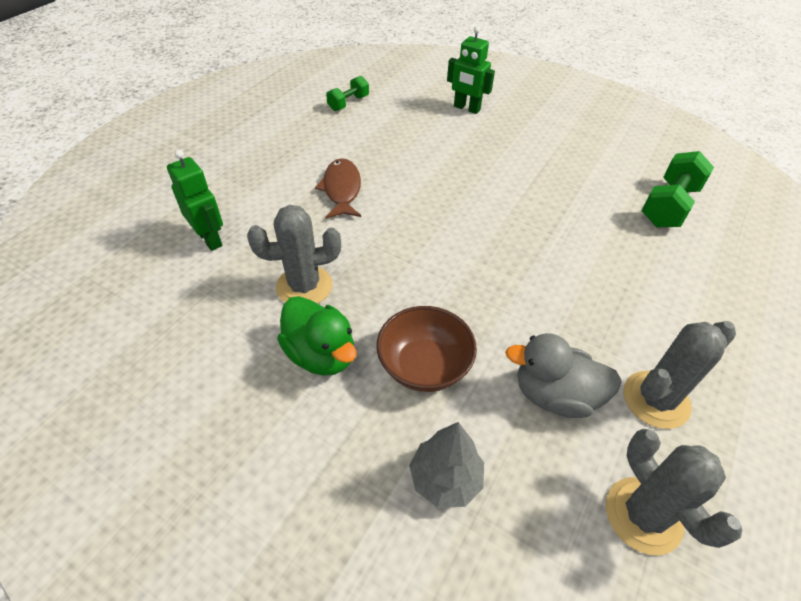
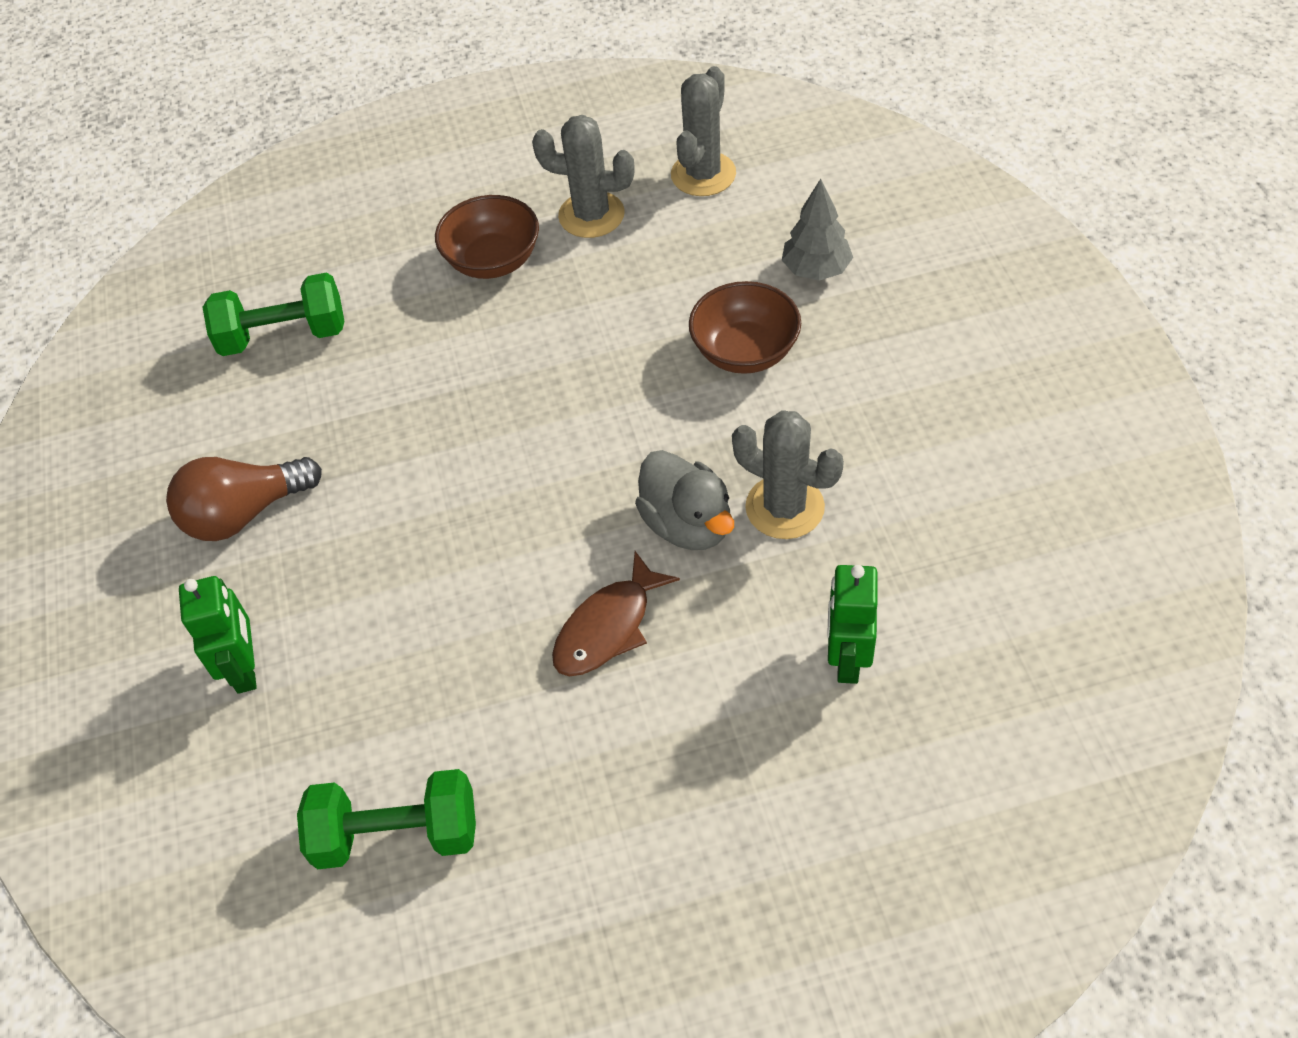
camera: 130 degrees left, 5 degrees up
green duck [277,296,356,376] -> none
green dumbbell [326,76,369,111] -> green dumbbell [297,769,476,869], size x1.65
grey duck [505,333,622,418] -> grey duck moved to [635,450,734,550]
none -> brown light bulb [166,457,322,541]
none -> brown bowl [435,195,539,279]

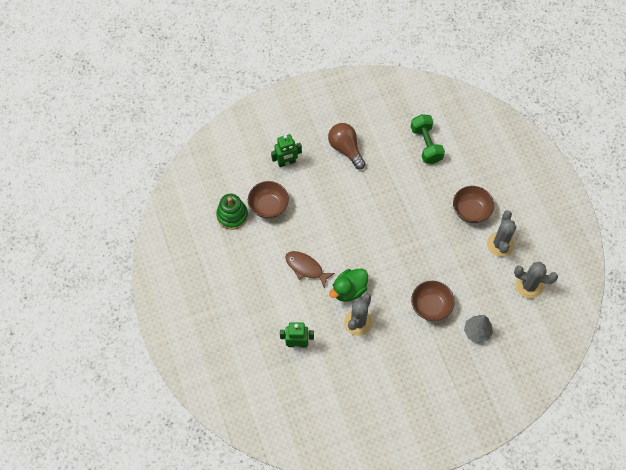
camera: 80 degrees right, 10 degrees up
green dumbbell [297,769,476,869] -> green stacking toy [216,194,248,230]
grey duck [635,450,734,550] -> green duck [329,269,368,302]
none -> brown bowl [248,181,289,219]

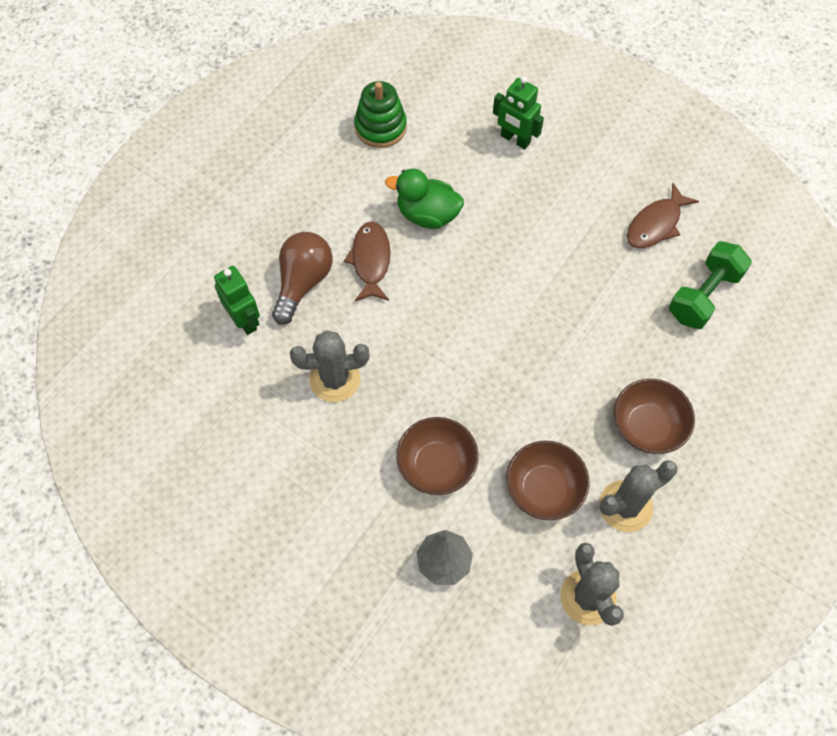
camera: 55 degrees right, 0 degrees up
brown bowl [248,181,289,219] -> brown bowl moved to [506,441,589,520]
brown light bulb [328,123,366,170] -> brown light bulb moved to [272,232,333,325]
green duck [329,269,368,302] -> green duck moved to [385,169,464,229]
none -> brown fish [627,183,699,248]

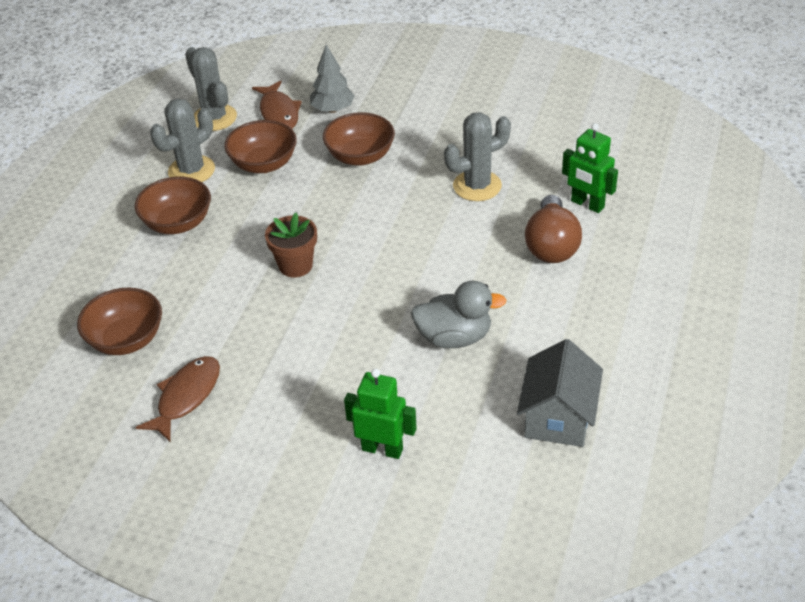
camera: 165 degrees right, 20 degrees down
brown fish [344,221,390,301] -> brown fish moved to [252,80,302,129]
green stacking toy [354,81,407,148] -> grey house [517,339,603,447]
green duck [385,169,464,229] -> grey duck [411,281,507,348]
green dumbbell [669,241,752,329] -> brown bowl [77,288,162,355]
none -> brown flower pot [265,213,317,277]

